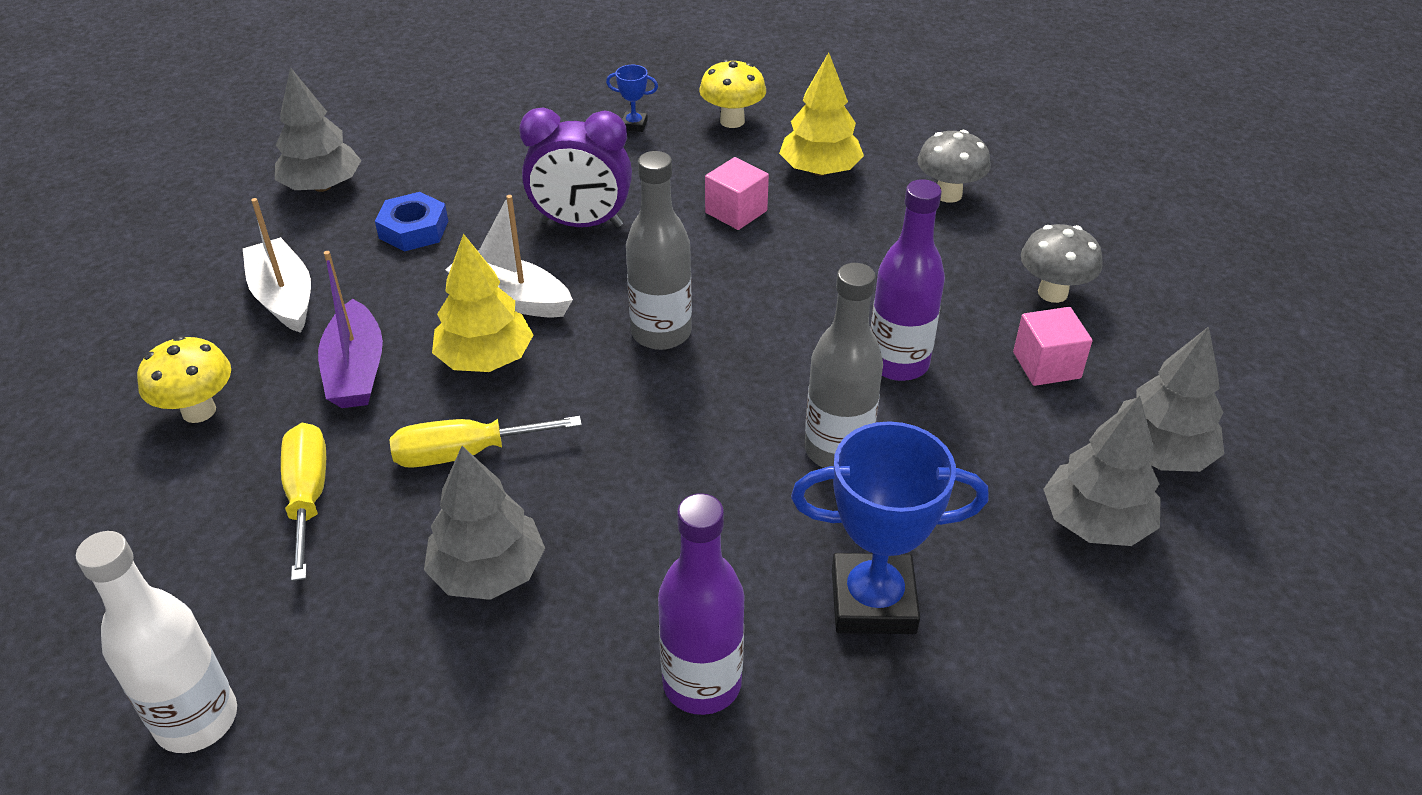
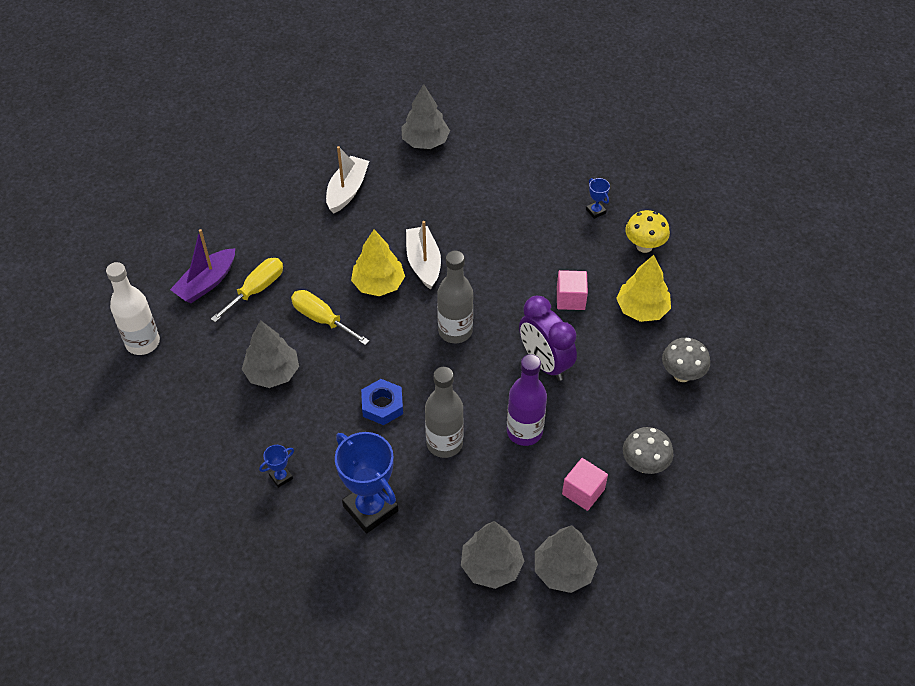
camera: 50 degrees right, 10 degrees up
yellow mushroom [137,336,231,423] -> none
purple boat [318,251,383,408] -> purple boat moved to [170,229,235,303]
blue nut [375,192,448,252] -> blue nut moved to [361,379,403,425]
purple clock [519,107,632,227] -> purple clock moved to [519,296,577,381]
purple bottle [658,493,745,715] -> blue trophy [259,445,294,488]

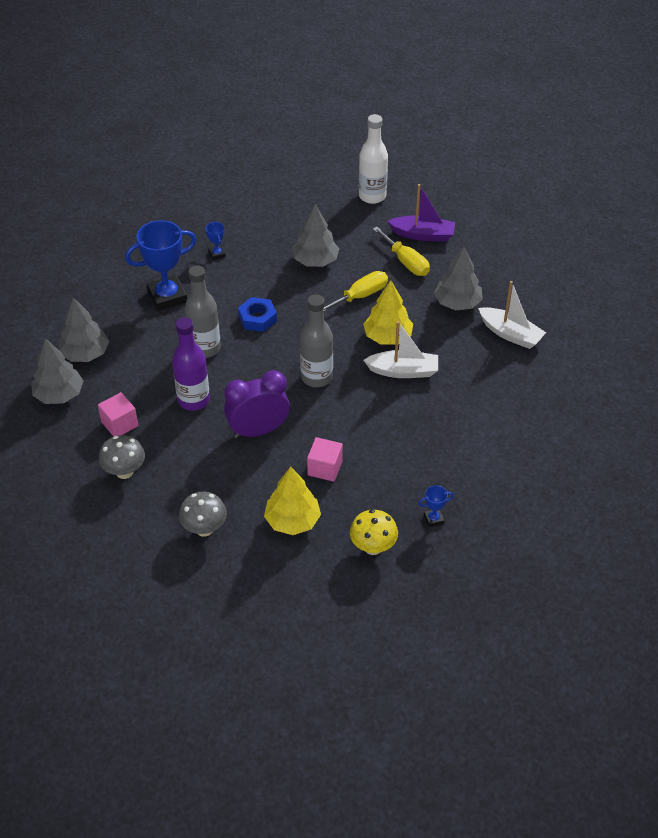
camera: 105 degrees right, 5 degrees down
purple boat [170,229,235,303] -> purple boat turned 135 degrees clockwise [388,184,455,241]
grey tree [401,84,450,149] -> grey tree moved to [434,247,483,310]

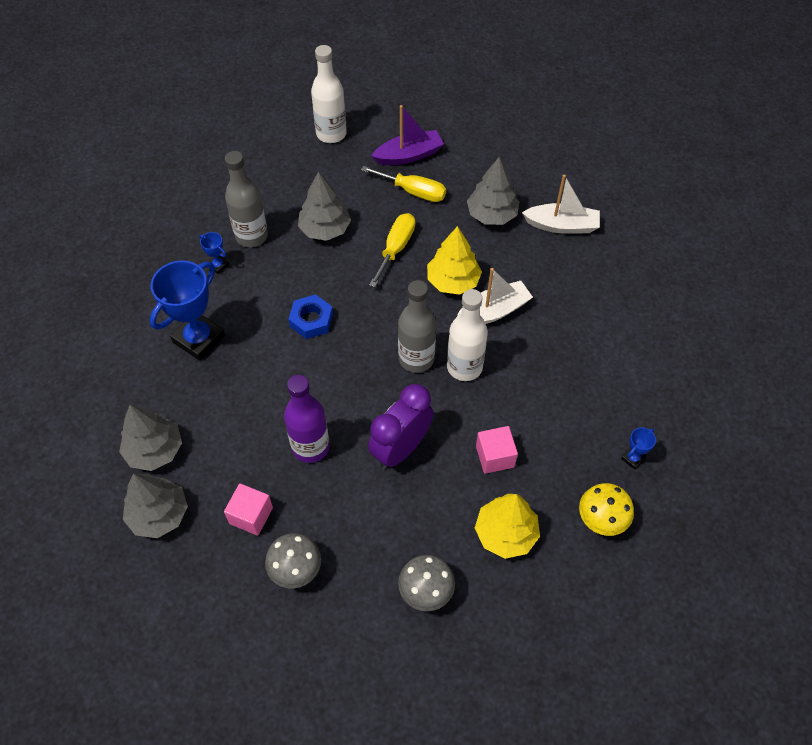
camera: 30 degrees left, 10 degrees up
grey bottle [185,265,221,358] -> grey bottle moved to [225,151,268,247]
none -> white bottle [447,289,488,381]

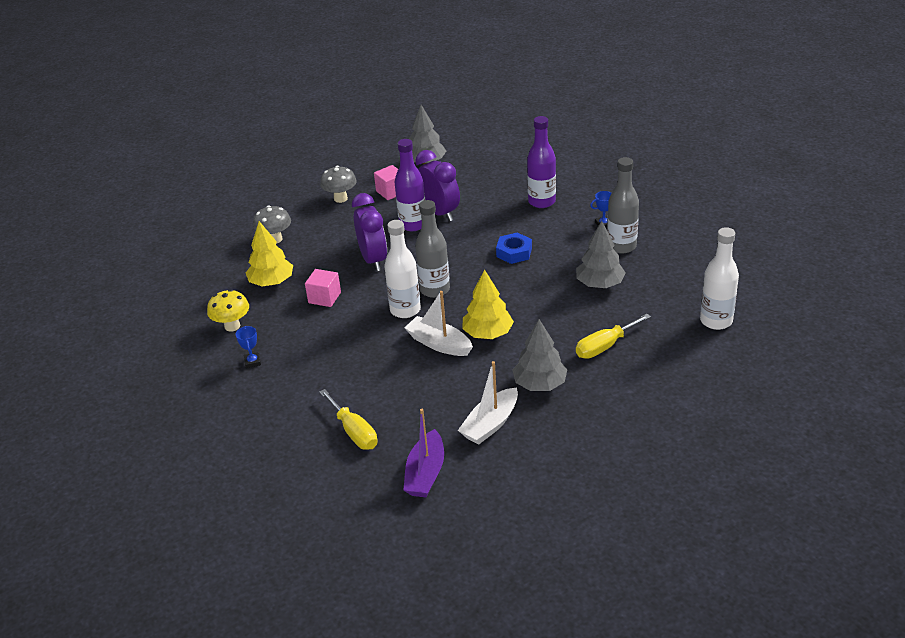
camera: 125 degrees right, 20 degrees down
grey tree [119,405,182,471] -> none
blue trophy [150,260,225,361] -> purple bottle [527,116,556,208]
yellow screwdriver [369,213,415,287] -> yellow screwdriver moved to [319,389,378,450]
purple boat [371,105,444,165] -> purple boat moved to [403,409,444,497]
white boat [457,268,533,324] -> white boat turned 120 degrees clockwise [404,291,473,356]
none -> purple clock [415,150,460,221]

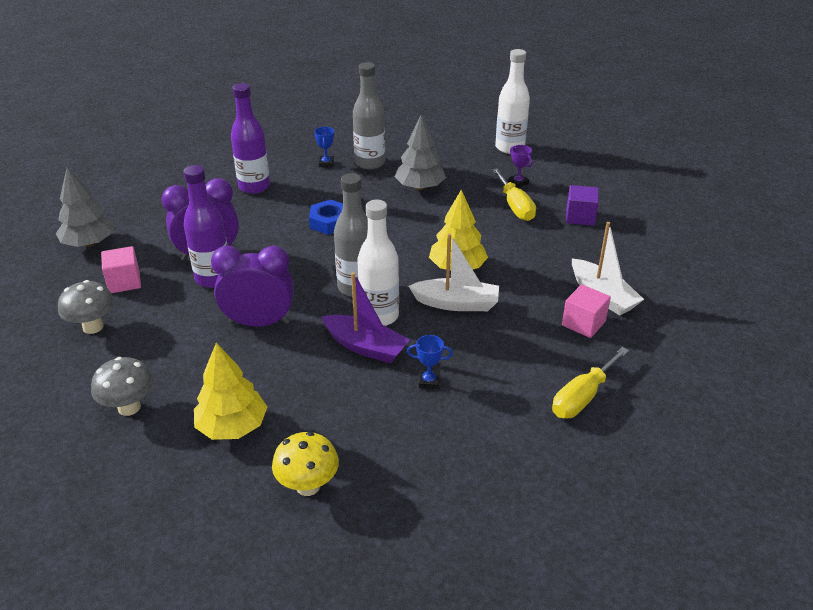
camera: 75 degrees left, 0 degrees up
blue trophy [236,326,261,368] -> blue trophy moved to [407,335,453,389]
pink cube [305,269,341,307] -> pink cube moved to [562,284,611,338]
yellow screwdriver [319,389,378,450] -> yellow screwdriver turned 150 degrees clockwise [552,347,629,418]
purple boat [403,409,444,497] -> purple boat moved to [321,272,410,363]
white boat [404,291,473,356] -> white boat turned 135 degrees counterclockwise [409,233,499,311]
grey tree [513,319,568,391] -> none
none -> purple trophy [508,145,533,188]
none -> purple cube [566,185,599,226]

